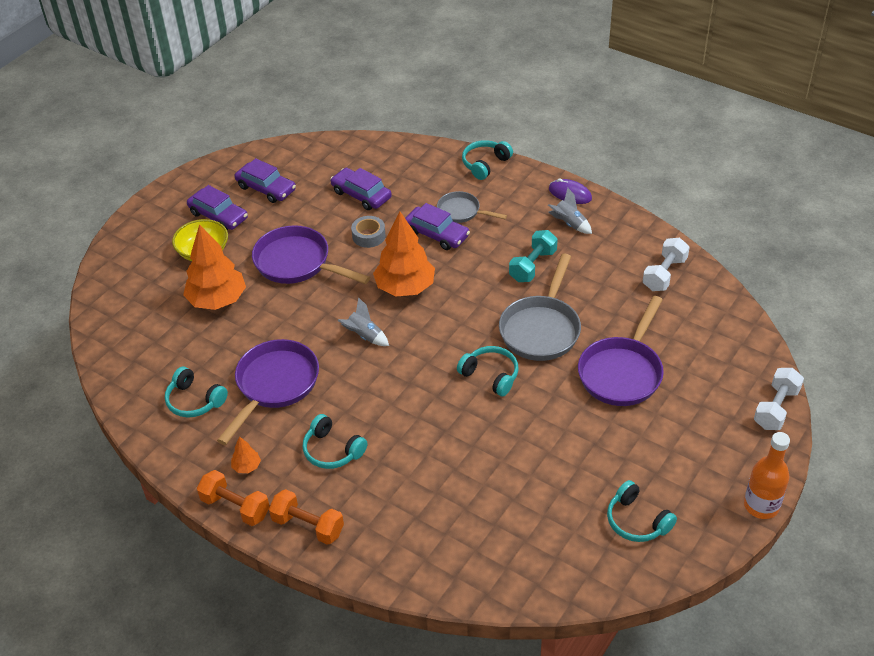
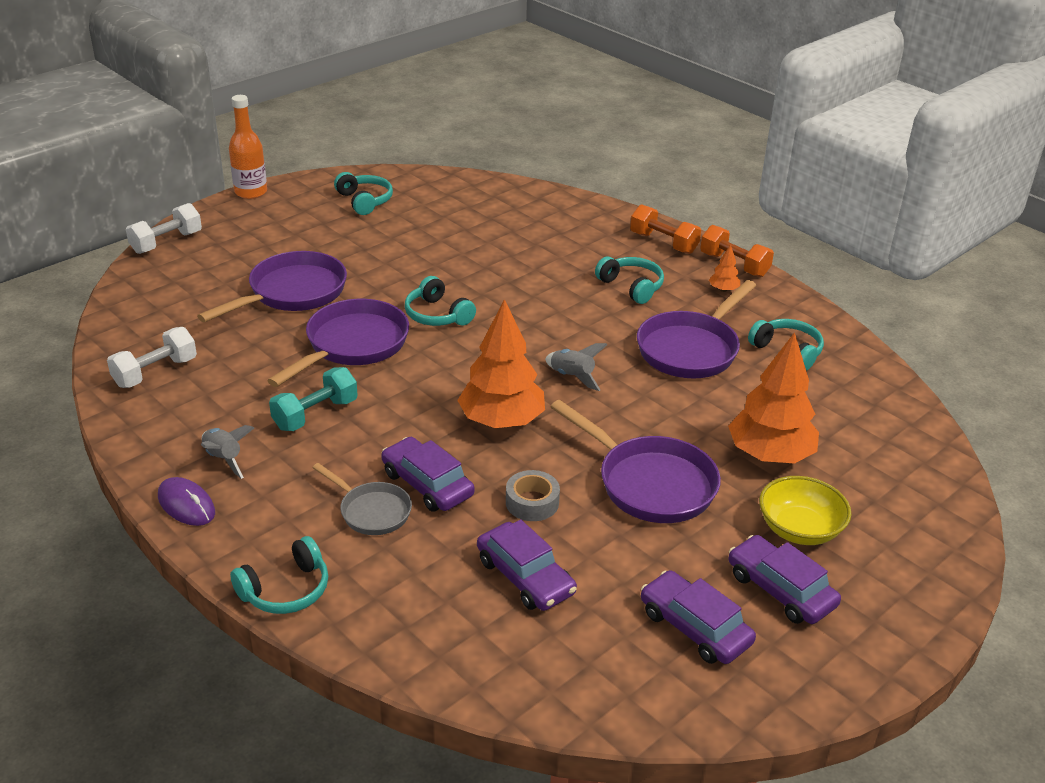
camera: 170 degrees left, 10 degrees down
grey pan [499,253,581,361] -> purple pan [267,299,409,387]

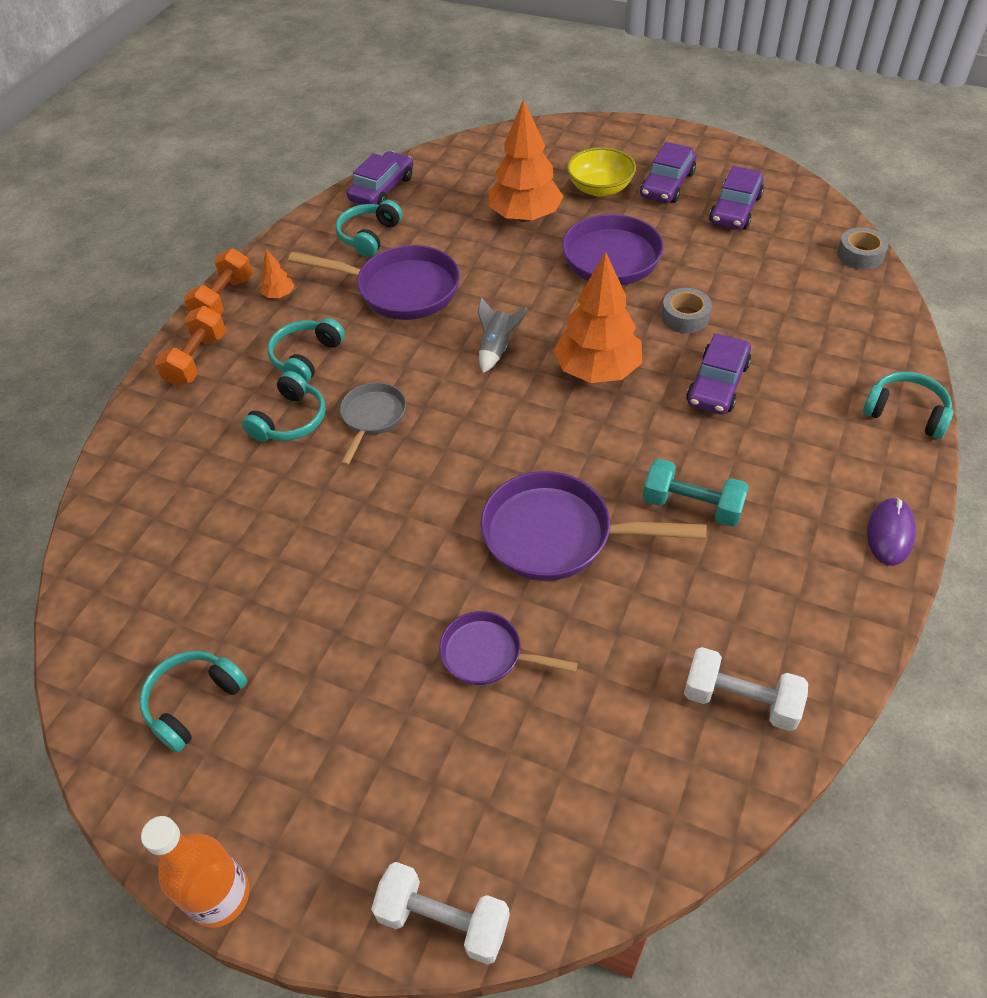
camera: 110 degrees left, 15 degrees up
purple pan [197,251,347,322] -> purple pan [439,611,578,685], size x0.58
grey rocket [201,425,254,479] -> none
grey pan [313,463,412,535] -> grey pan moved to [340,382,406,466]
turquoise headphones [405,276,476,326] -> turquoise headphones moved to [242,371,326,442]
purple car [477,520,577,611] -> purple car moved to [347,151,413,205]
none -> grey tape [837,227,889,270]

